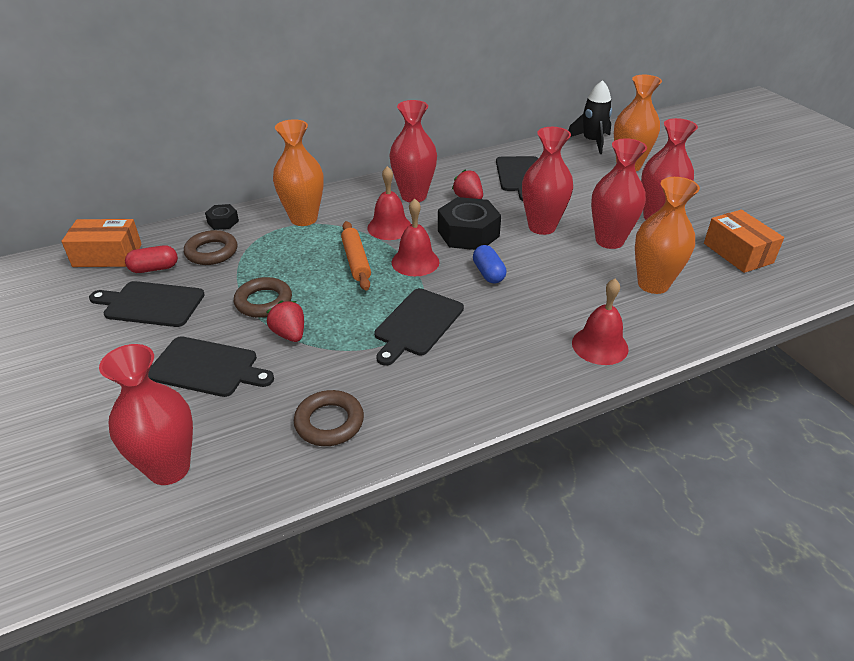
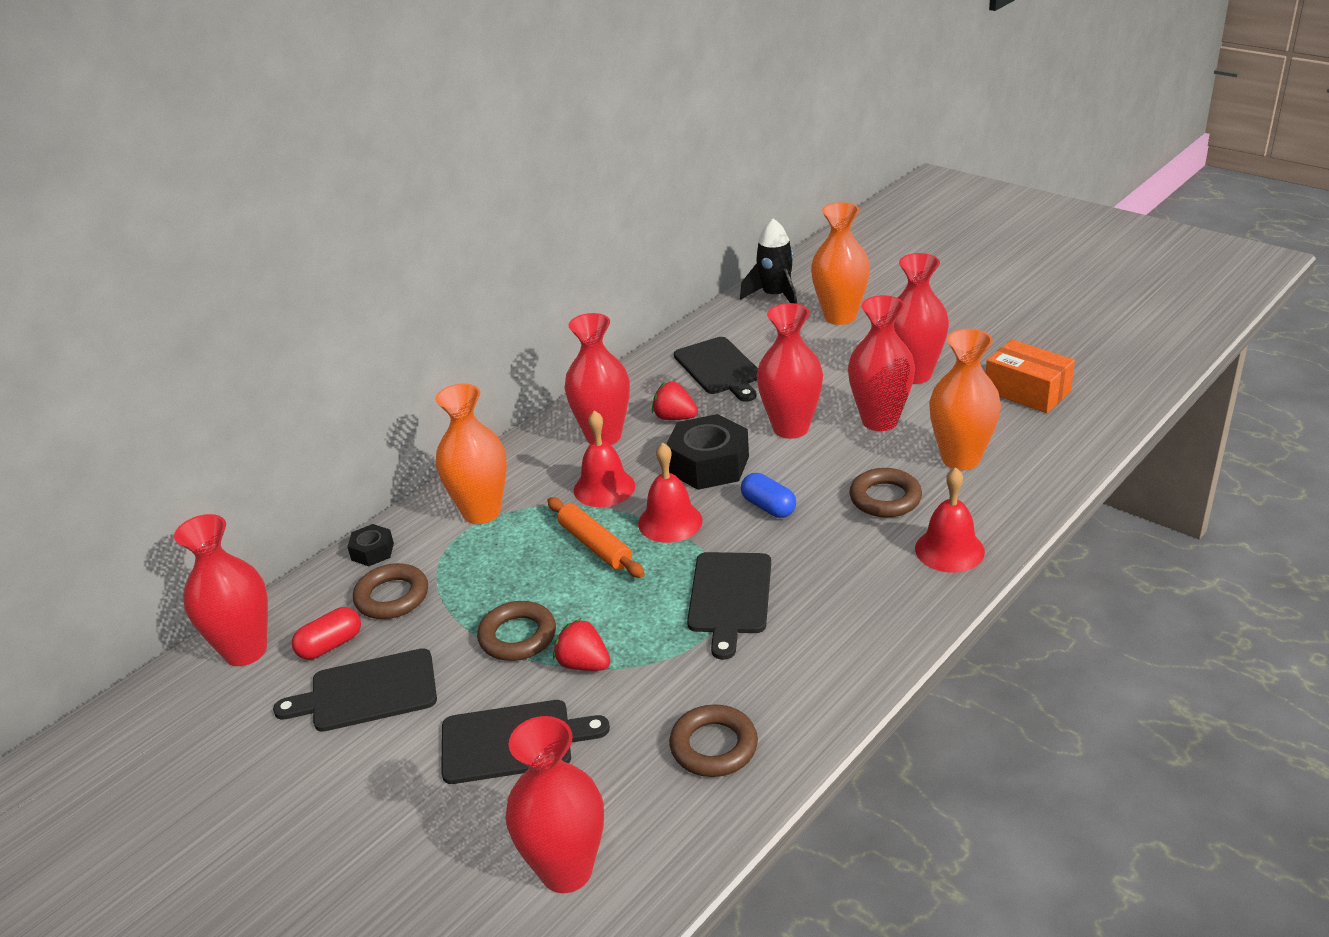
camera: 20 degrees left, 5 degrees down
orange box [61,219,142,267] -> red vase [174,514,268,666]
none -> brown ring [849,468,922,518]

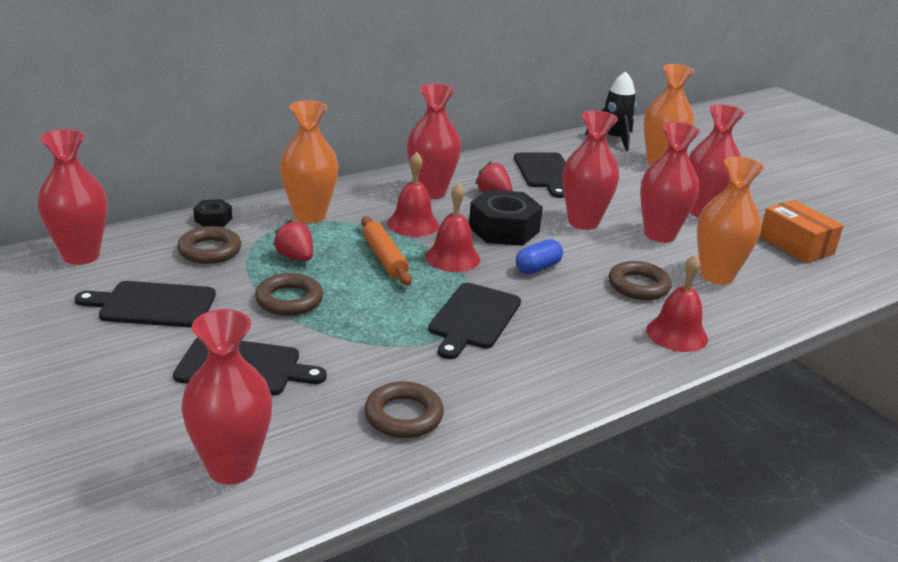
camera: 10 degrees right, 5 degrees down
red capsule [292,607,361,660] -> none
red strawberry [553,618,610,671] -> red strawberry moved to [273,220,313,261]
blue capsule [741,473,796,518] -> blue capsule turned 75 degrees clockwise [516,239,563,274]

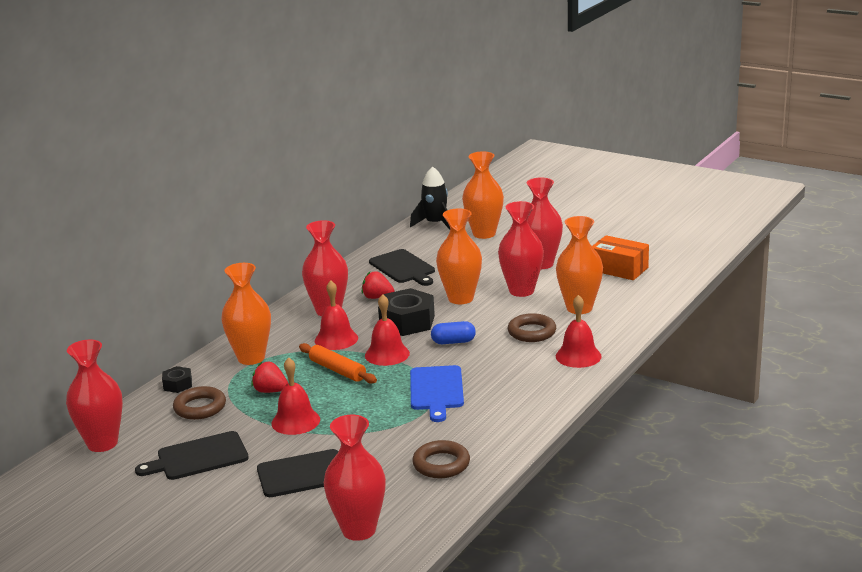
camera: 20 degrees left, 5 degrees down
brown ring [255,273,323,316] -> red bell [271,357,320,435]
black cutting board [428,283,521,359] -> blue cutting board [410,365,464,422]
blue capsule [516,239,563,274] -> blue capsule turned 60 degrees clockwise [431,321,476,344]
red vase [562,111,619,230] -> orange vase [436,208,482,304]

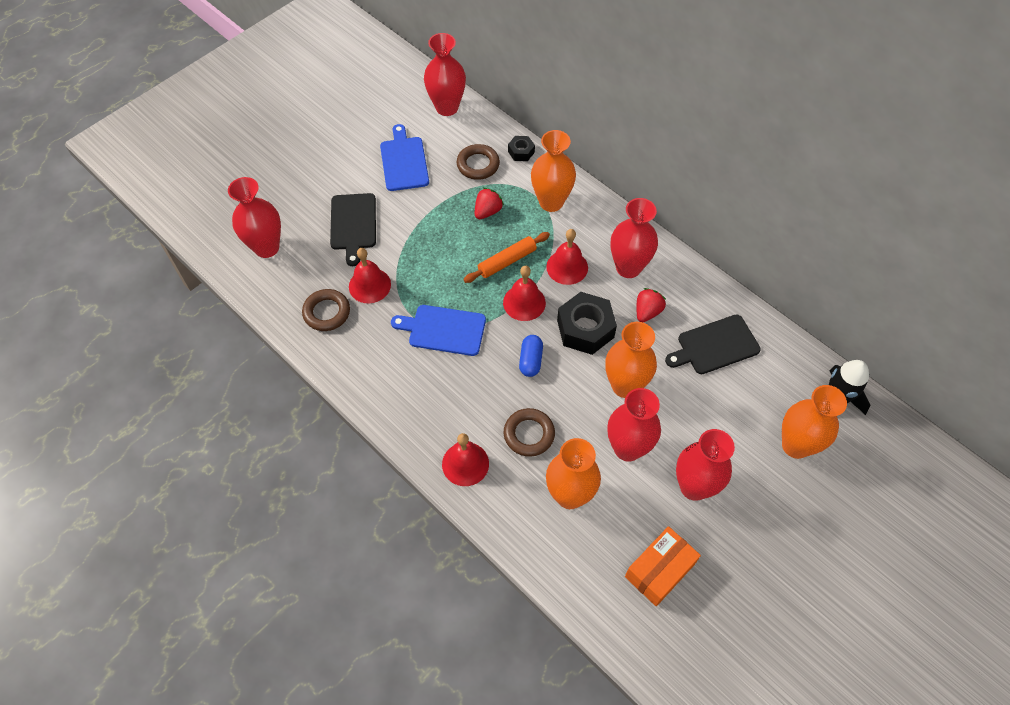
camera: 100 degrees right, 35 degrees up
black cutting board [135,431,249,480] -> blue cutting board [380,124,429,191]
red bell [271,357,320,435] -> red bell moved to [349,248,391,303]

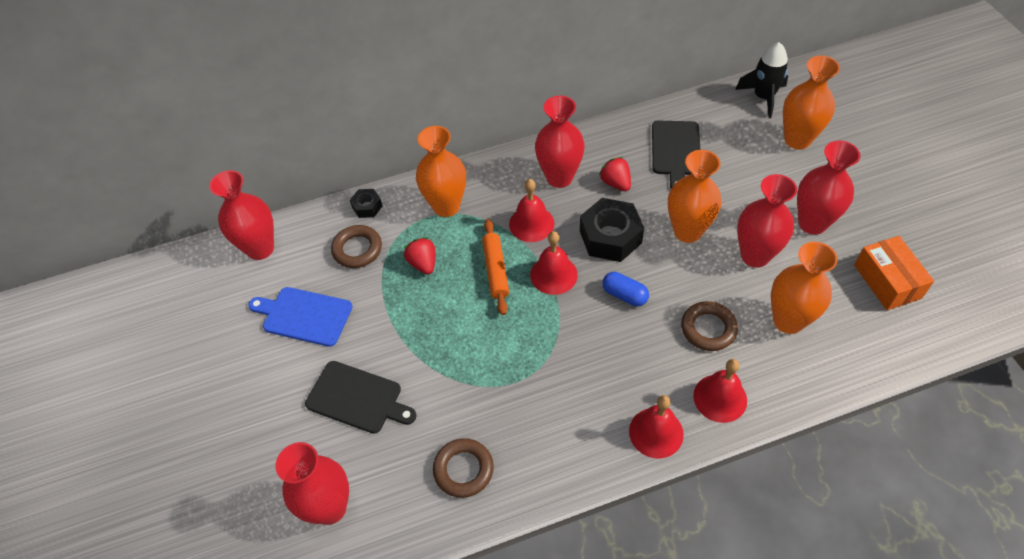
camera: 60 degrees left, 5 degrees down
red bell [349,248,391,303] -> red bell moved to [629,395,684,459]
blue cutting board [391,305,486,356] -> none

